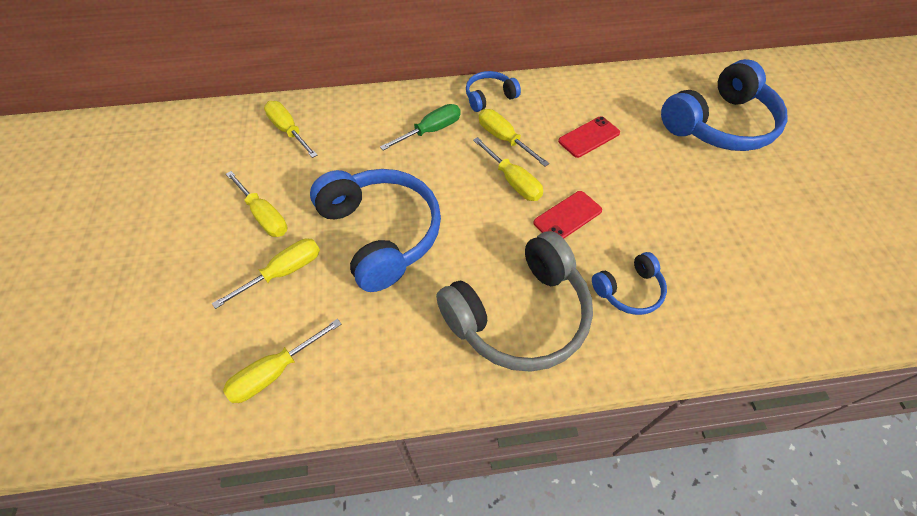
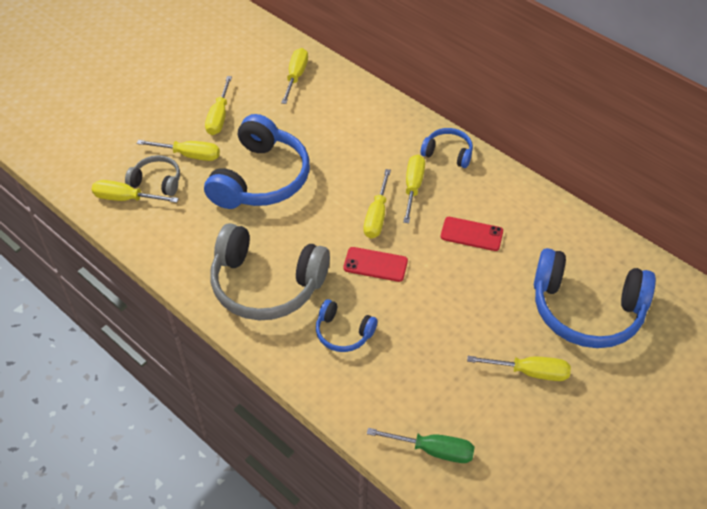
camera: 50 degrees right, 5 degrees down
green screwdriver [380,104,461,150] -> green screwdriver moved to [367,428,475,463]
none -> grey headphones [125,155,180,196]
none -> yellow screwdriver [467,356,571,381]

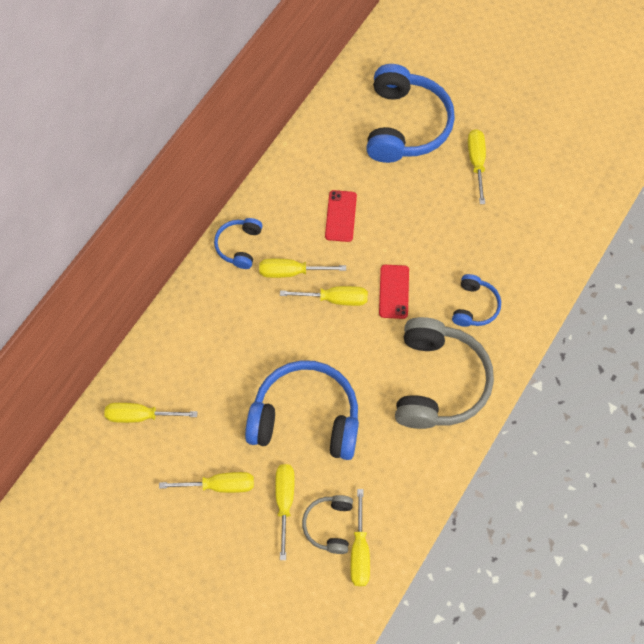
camera: 100 degrees left, 15 degrees up
green screwdriver [367,428,475,463] -> none

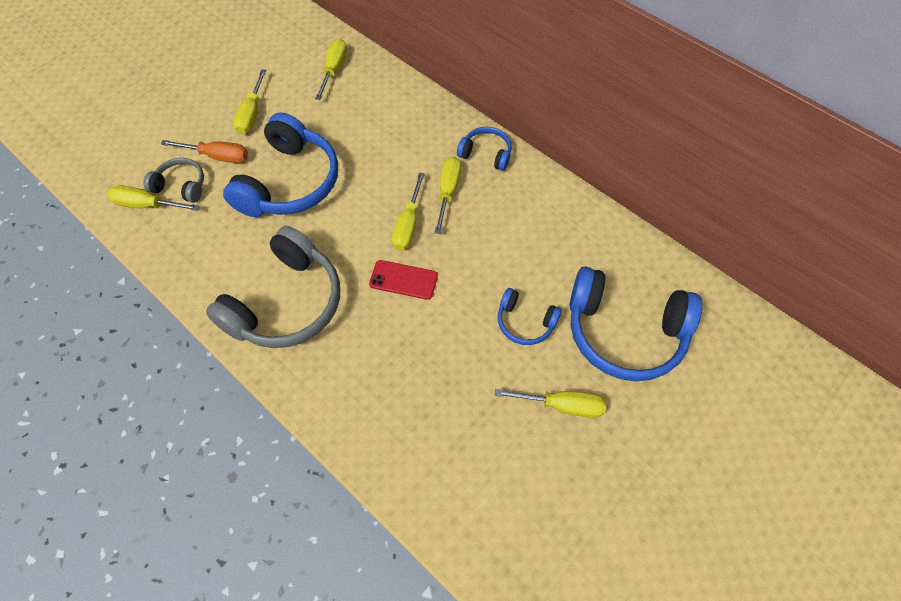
camera: 100 degrees right, 5 degrees down
yellow screwdriver [275,464,295,560] -> orange screwdriver [161,140,248,163]
red phone [325,190,357,242] -> none
grey headphones [395,317,494,429] -> grey headphones turned 75 degrees counterclockwise [206,226,340,348]
blue headphones [452,274,501,327] -> blue headphones moved to [498,288,562,345]

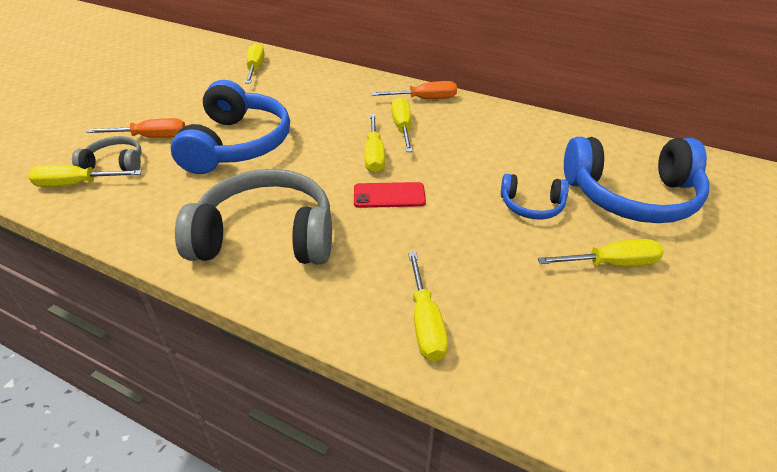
camera: 15 degrees left, 20 degrees down
grey headphones [206,226,340,348] -> grey headphones turned 105 degrees counterclockwise [175,169,332,265]
yellow screwdriver [233,69,266,134] -> yellow screwdriver moved to [408,252,448,361]
blue headphones [457,127,512,171] -> orange screwdriver [371,81,457,99]

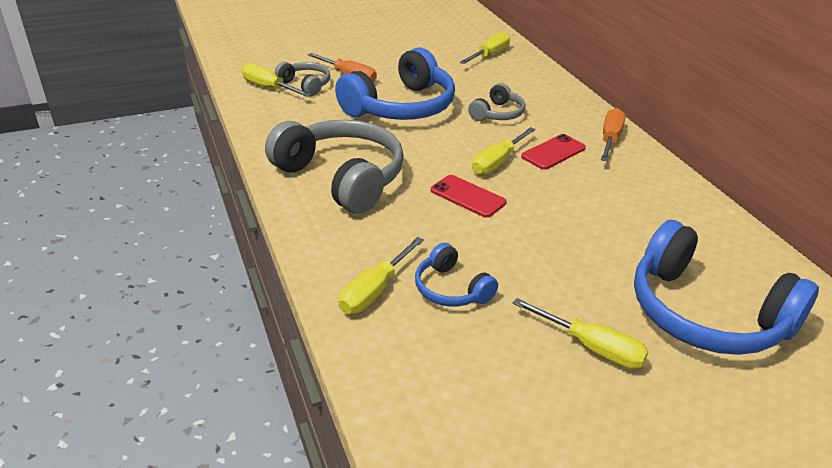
camera: 40 degrees right, 5 degrees down
orange screwdriver [371,81,457,99] -> orange screwdriver turned 105 degrees counterclockwise [601,108,626,161]
yellow screwdriver [391,97,413,152] -> red phone [521,134,586,170]
blue headphones [501,174,569,219] -> blue headphones moved to [415,243,498,307]
none -> grey headphones [468,83,525,121]

